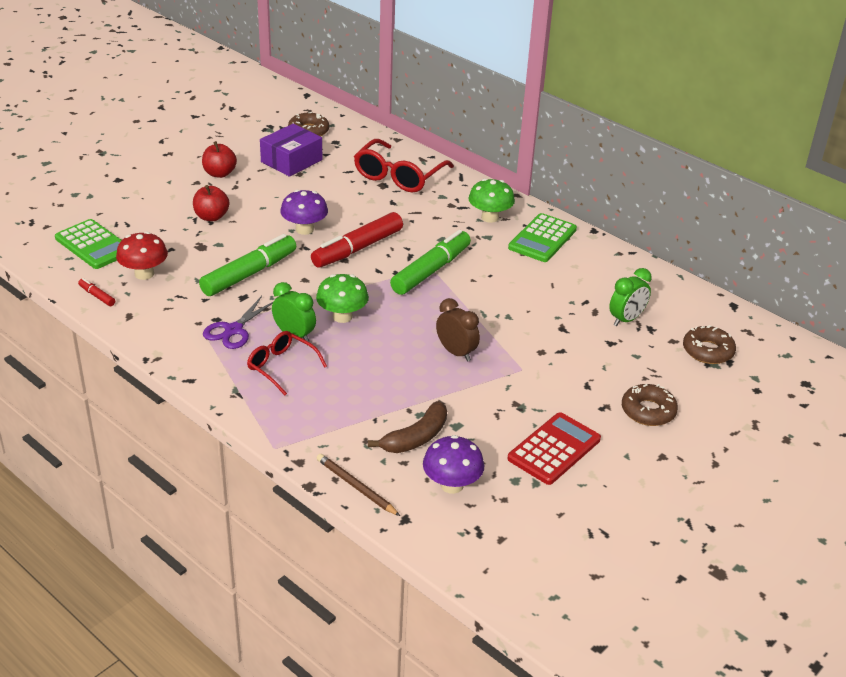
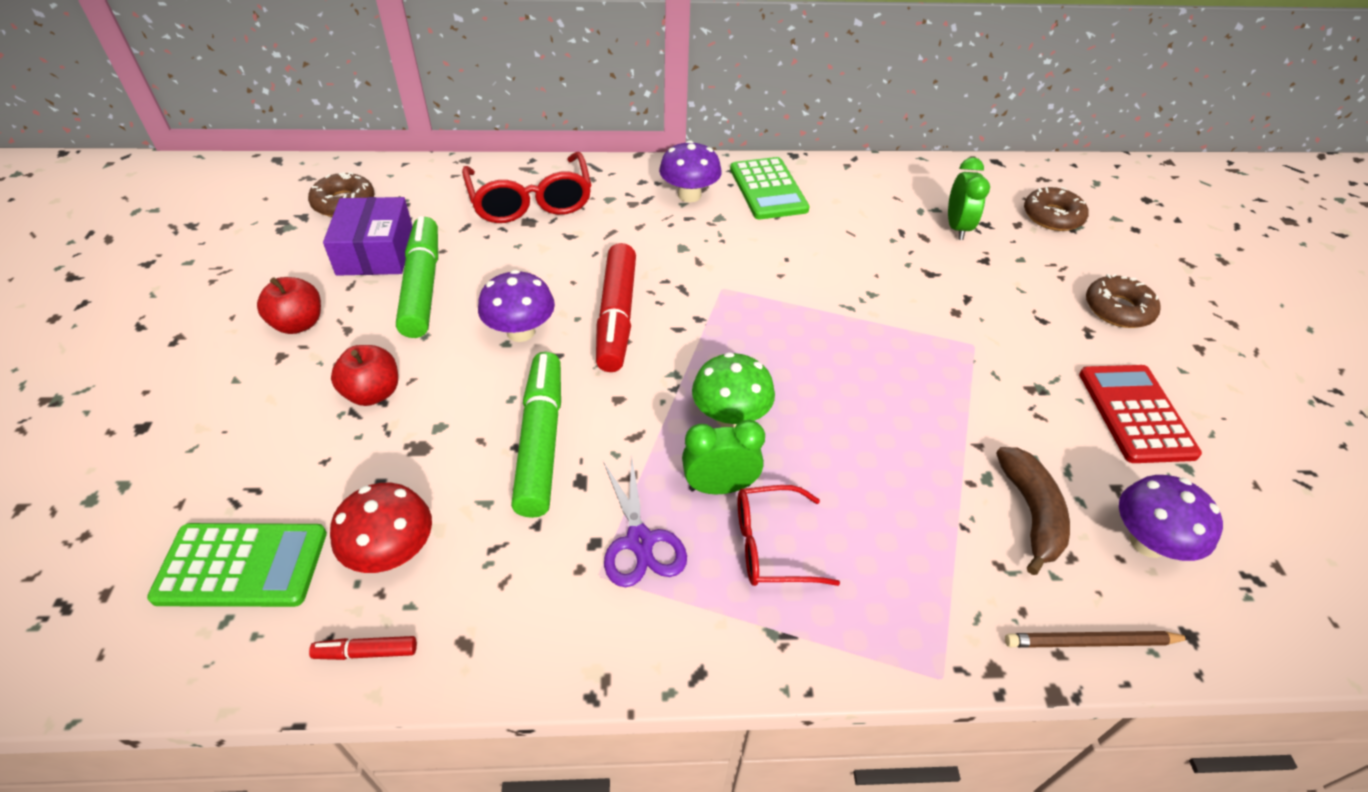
camera: 45 degrees left, 10 degrees up
green marker [390,230,471,295] -> green marker moved to [396,216,438,338]
brown clock [436,298,480,362] -> none
green mushroom [469,179,515,223] -> purple mushroom [659,140,722,202]

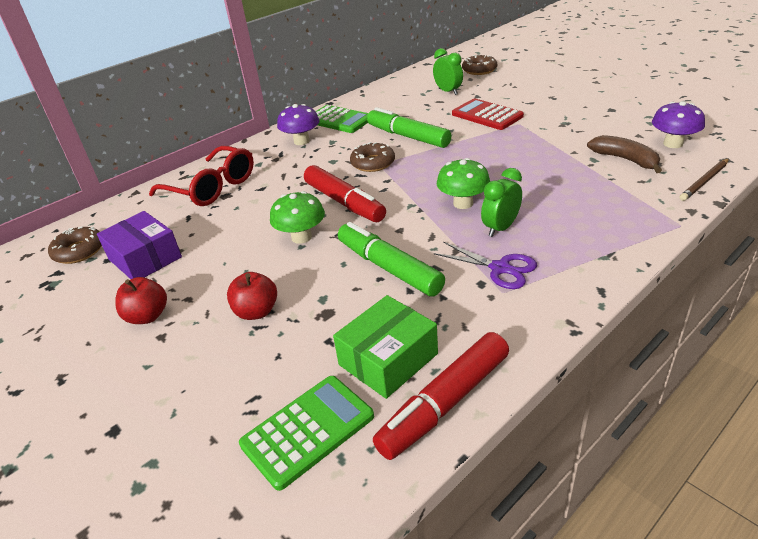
camera: 35 degrees left, 10 degrees down
red marker [309,636,417,660] -> red marker [373,332,509,460], size x2.32
red mushroom [330,483,432,573] -> green box [333,295,438,399]
green marker [396,216,438,338] -> green marker moved to [367,107,451,148]
purple mushroom [478,270,555,342] -> green mushroom [270,191,325,244]
red glasses [738,485,840,586] -> none
red calculator [1079,365,1202,463] -> red calculator moved to [452,98,524,130]
brown donut [1086,274,1161,328] -> brown donut moved to [350,142,395,172]

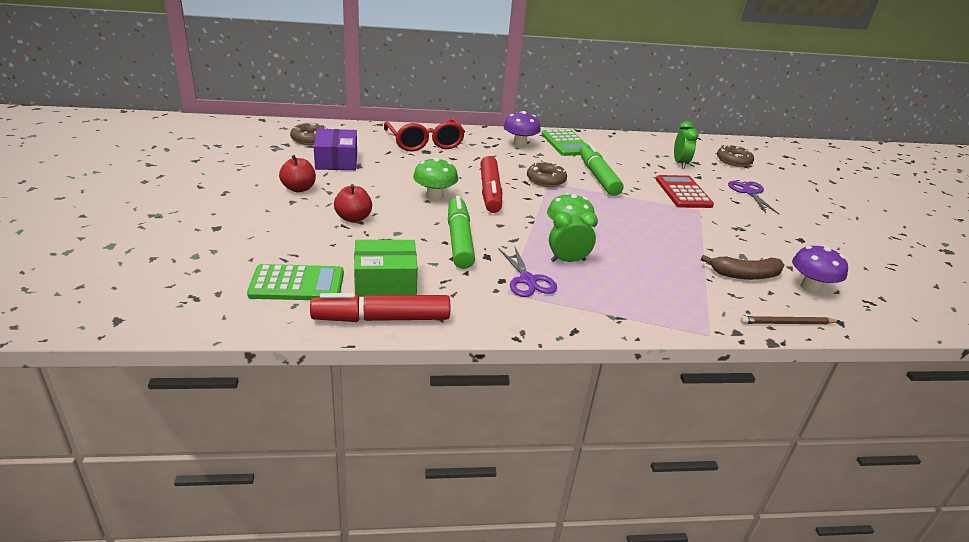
camera: 30 degrees right, 5 degrees down
brown banana [587,135,662,173] -> brown banana turned 90 degrees clockwise [701,255,784,280]
none -> purple scissors [728,181,779,214]

